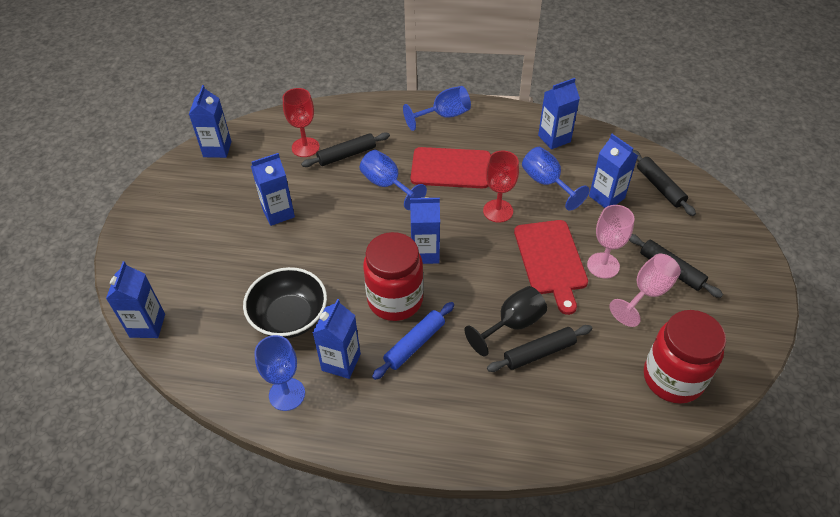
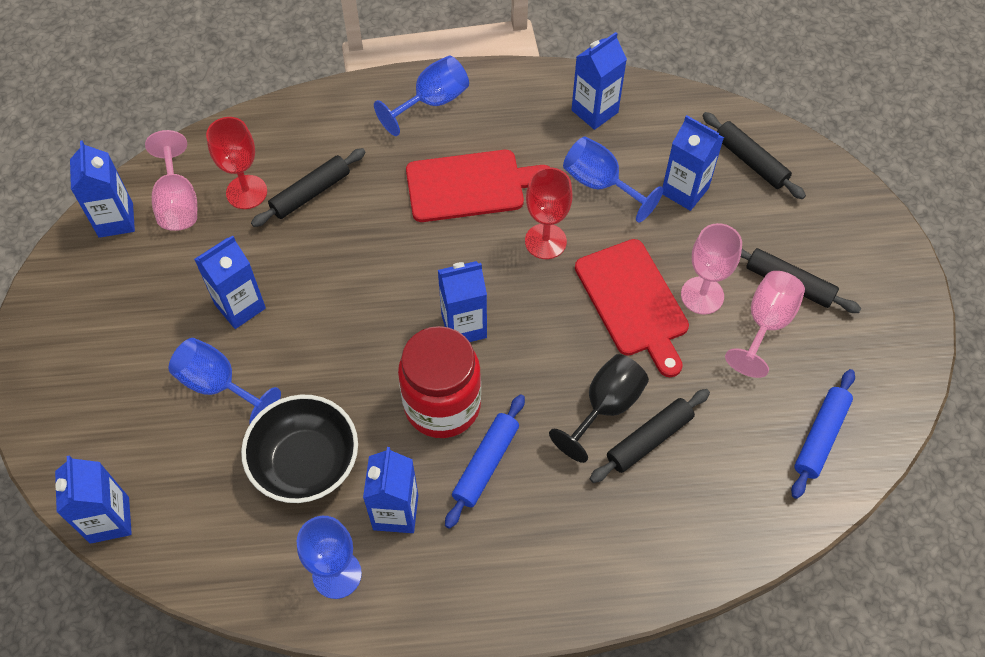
camera: 15 degrees left, 10 degrees up
blue goblet [360,150,427,210] -> blue goblet moved to [168,338,281,424]
red jar [644,310,726,404] -> blue rolling pin [791,369,855,499]
none -> pink goblet [145,130,197,231]

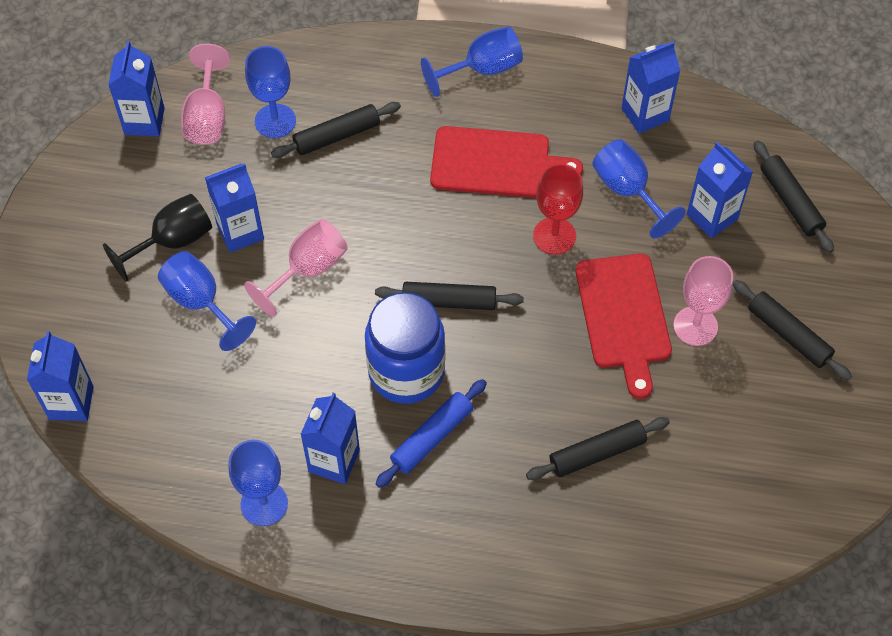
camera: 15 degrees right, 0 degrees up
red goblet [206,117,267,209] -> blue goblet [245,46,296,138]
black bowl [241,395,358,503] -> none
red jar [398,326,481,438] -> blue jar [365,292,445,404]
blue carton [438,261,487,342] -> black rolling pin [375,282,524,310]
black goblet [549,354,649,463] -> black goblet moved to [103,194,212,282]
pink goblet [725,271,805,378] -> pink goblet moved to [244,219,348,317]
blue rolling pin [791,369,855,499] -> none

